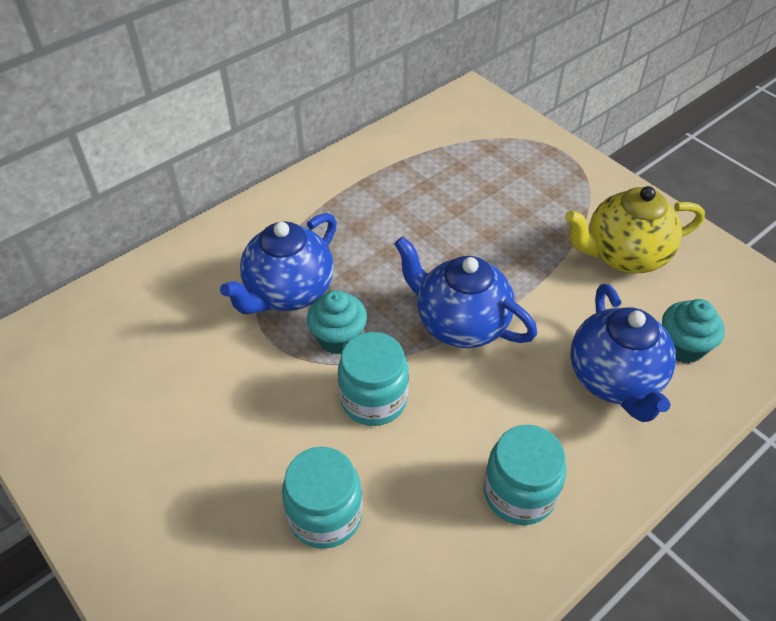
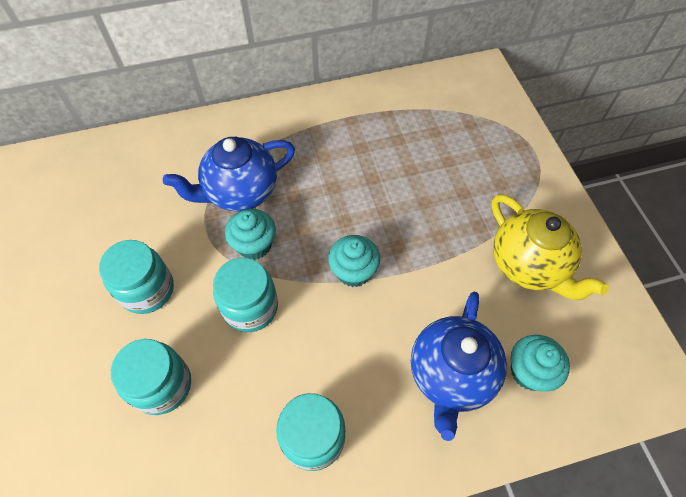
camera: 25 degrees right, 10 degrees up
blue teapot [394,236,537,348] -> turquoise cupcake [328,235,380,287]
yellow teapot [565,186,705,274] -> yellow teapot turned 135 degrees counterclockwise [491,194,609,300]
none -> turquoise jar [99,240,174,314]

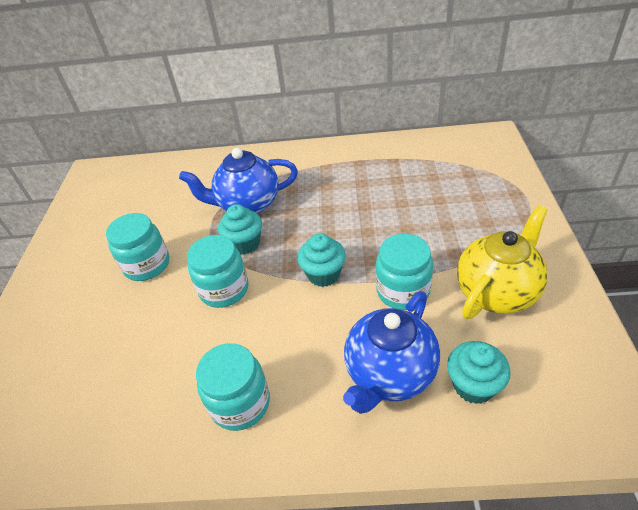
camera: 20 degrees right, 15 degrees down
turquoise jar [111,339,191,415] -> turquoise jar moved to [376,234,433,310]
yellow teapot [491,194,609,300] -> yellow teapot turned 120 degrees counterclockwise [457,205,548,319]

